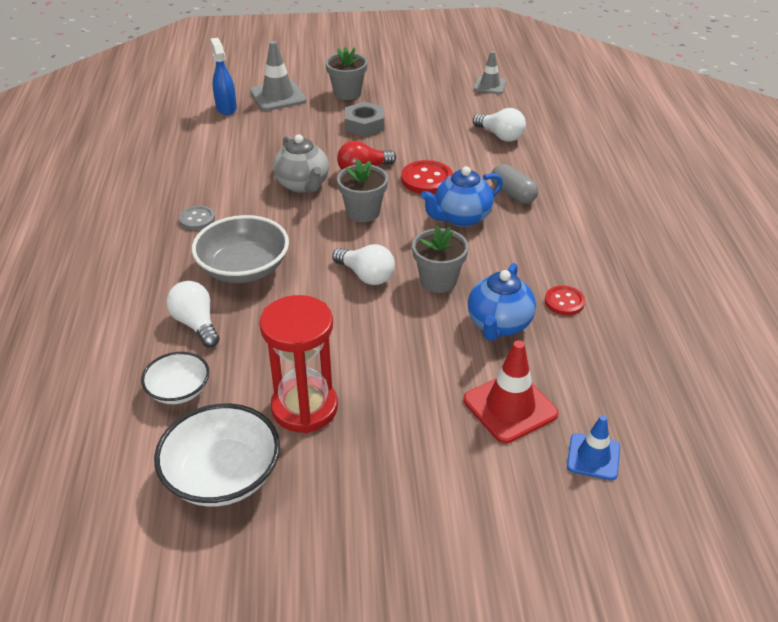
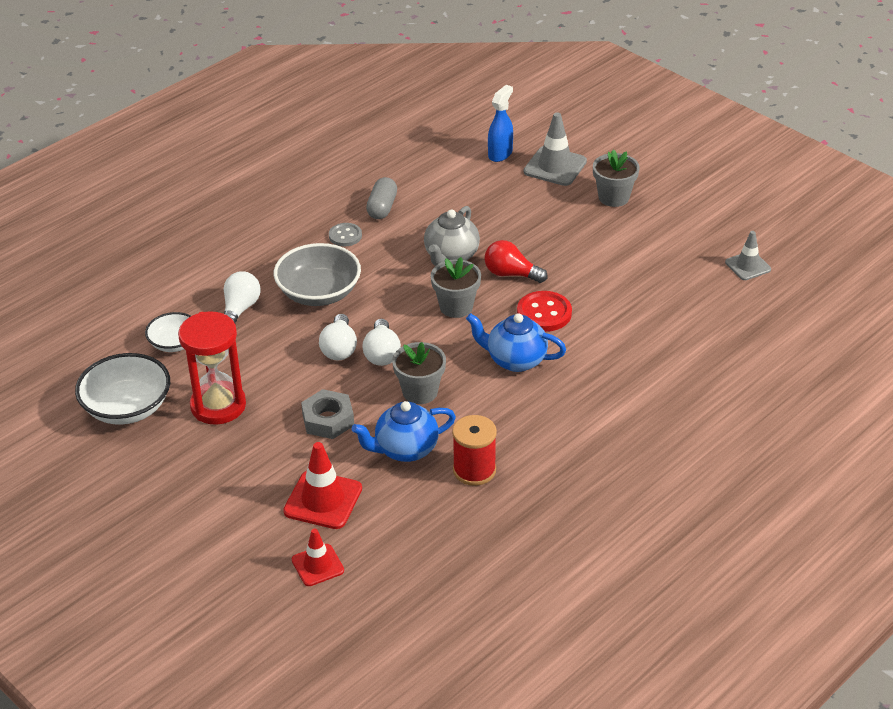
camera: 50 degrees right, 0 degrees up
grey nut [345,102,384,136] -> grey nut moved to [301,389,354,439]
white light bulb [473,108,526,142] -> white light bulb moved to [319,314,357,360]
grey capsule [491,164,538,204] -> grey capsule moved to [366,177,397,219]
red button [545,286,585,315] -> red spool [452,415,497,486]
blue traffic cone [567,415,620,480] -> red traffic cone [292,529,344,586]

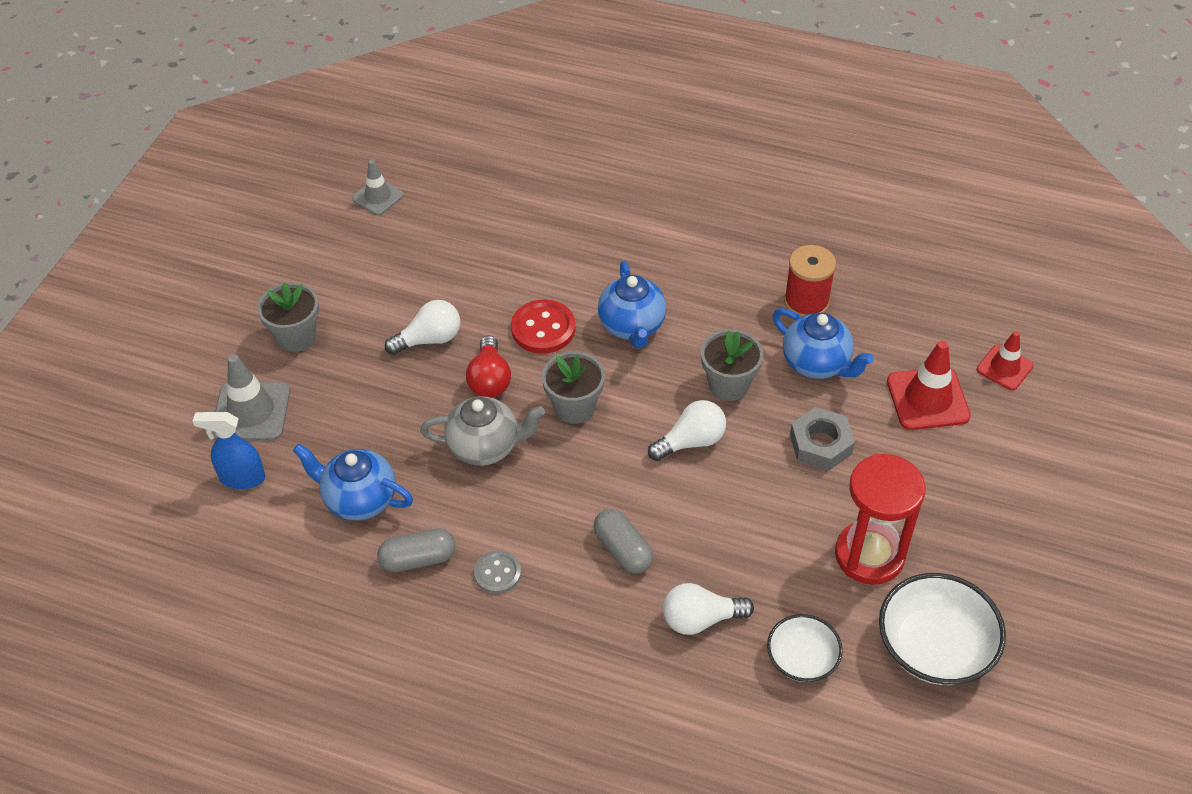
camera: 115 degrees left, 10 degrees up
grey bowl [274,243,361,306] -> grey capsule [593,509,653,574]
white light bulb [319,314,357,360] -> white light bulb moved to [385,300,460,355]
none -> blue teapot [293,444,413,521]

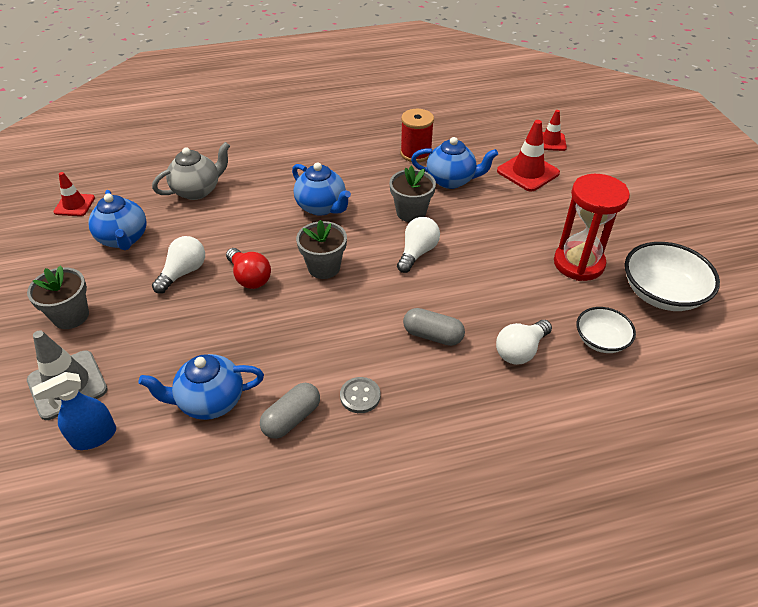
camera: 35 degrees left, 5 degrees down
grey traffic cone [352,160,404,215] -> red traffic cone [53,172,95,216]
grey teapot [420,396,545,466] -> grey teapot moved to [152,142,230,200]
red button [511,299,575,354] -> none
grey nut [790,407,855,471] -> none
none -> blue teapot [88,190,147,250]

